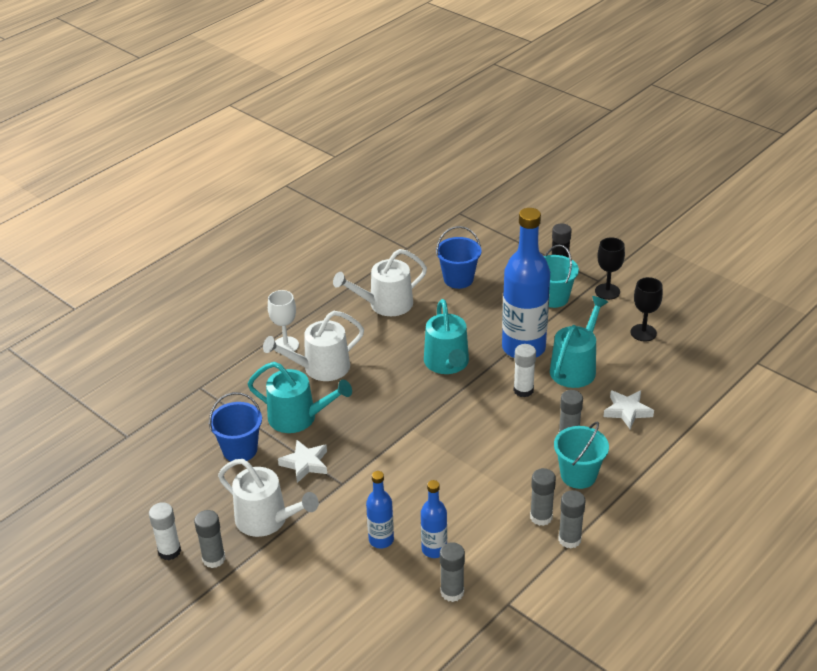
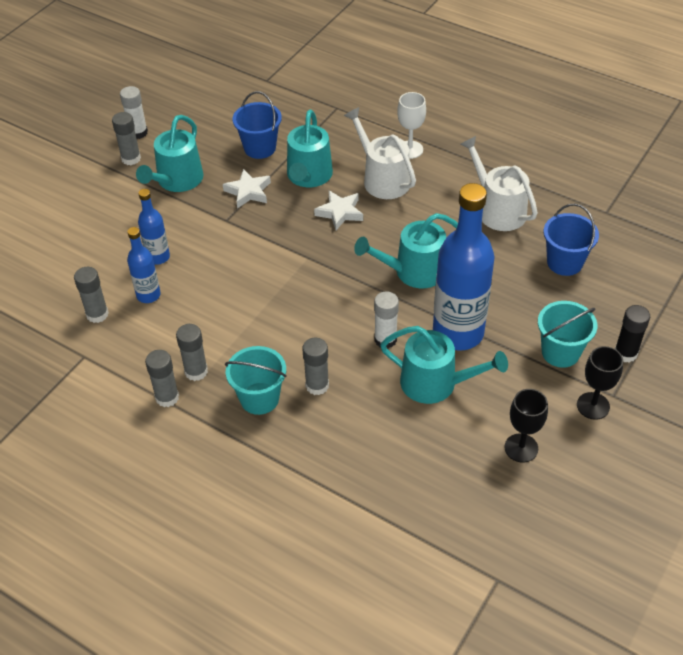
camera: 80 degrees right, 10 degrees up
white watering can [218,459,319,537] -> turquoise watering can [136,115,203,192]
white star [603,390,654,429] -> white star moved to [314,190,363,230]

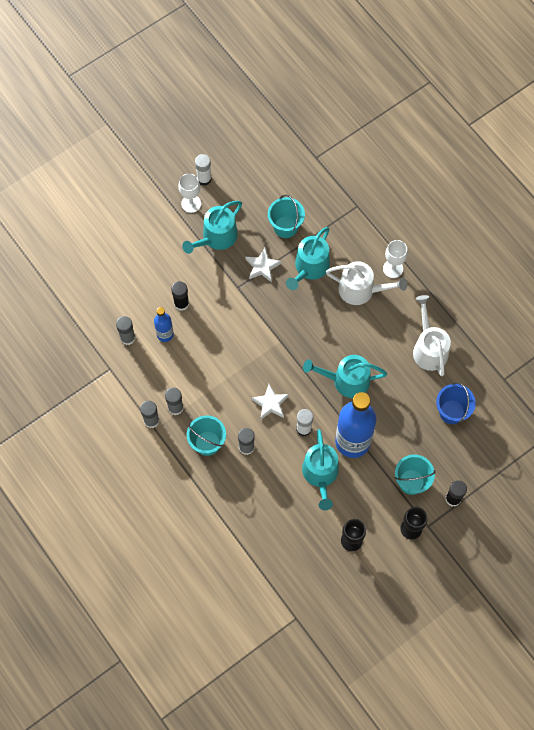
camera: 20 degrees right, 20 degrees up
grey glue stick [112,112,141,165] -> white goblet [179,173,201,213]
blue bottle [138,189,170,265] -> black glue stick [171,281,189,311]
blue bucket [233,91,282,159] -> turquoise bucket [268,195,305,238]
white star [314,190,363,230] -> white star moved to [252,384,289,419]
white watering can [344,107,416,199] -> white watering can turned 120 degrees clockwise [326,261,407,305]
turquoise watering can [380,326,508,404] -> turquoise watering can turned 45 degrees clockwise [302,429,339,510]

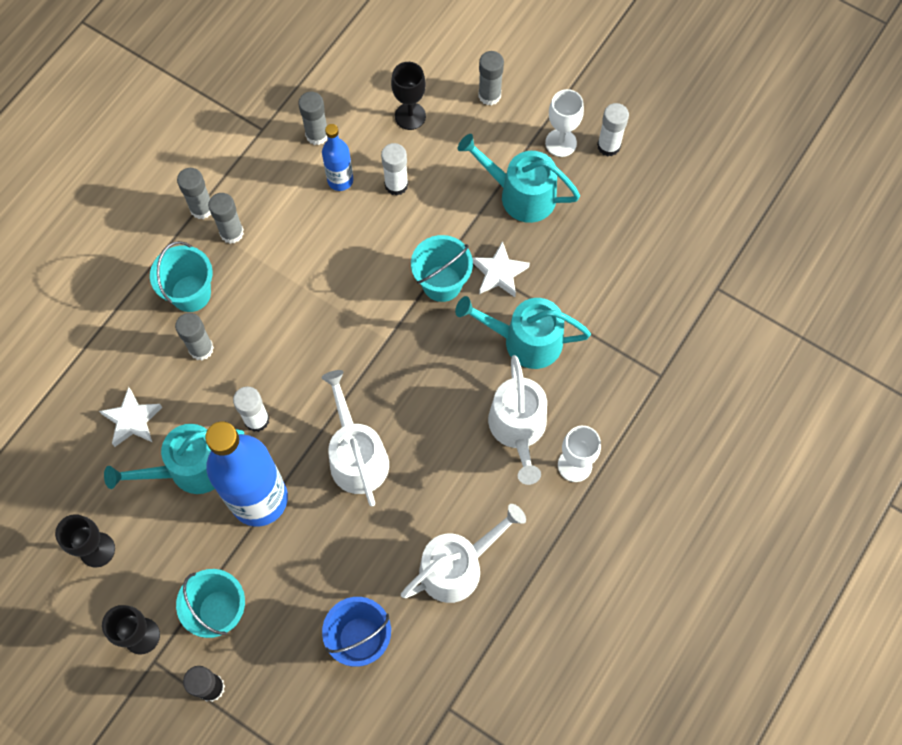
camera: 70 degrees right, 0 degrees up
black glue stick [171,281,189,311] -> white glue stick [381,143,408,196]
white star [252,384,289,419] -> white star moved to [99,387,162,447]
turquoise bucket [268,195,305,238] -> turquoise bucket moved to [411,235,473,302]
turquoise watering can [303,355,387,398] -> white watering can [321,370,389,506]
none -> black goblet [391,62,426,130]
none -> grey glue stick [478,51,504,105]

